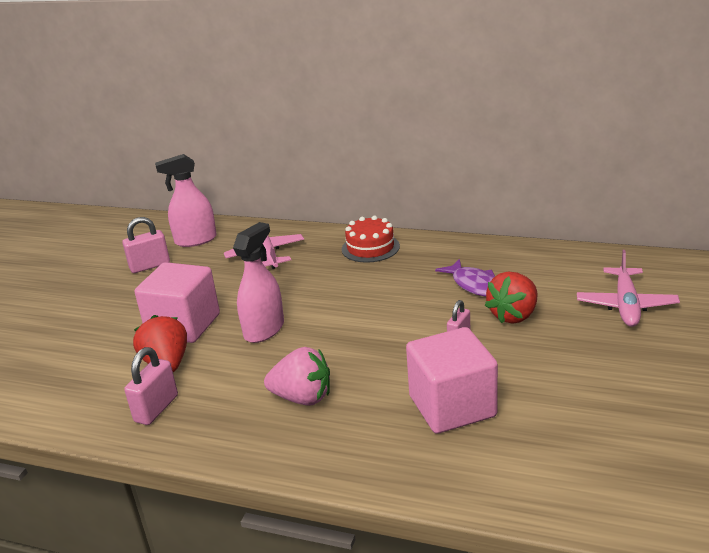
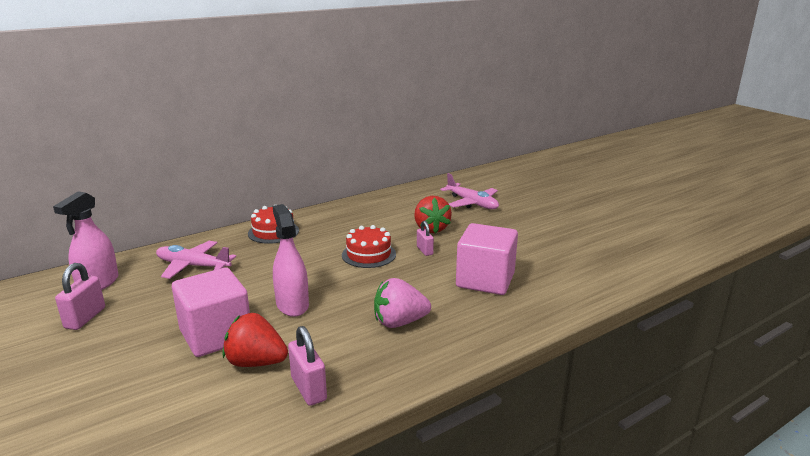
camera: 55 degrees left, 5 degrees down
pink strawberry [264,347,330,406] -> pink strawberry turned 150 degrees counterclockwise [374,278,431,328]
purple fish [435,259,495,296] -> none
none -> red cake [342,225,396,268]

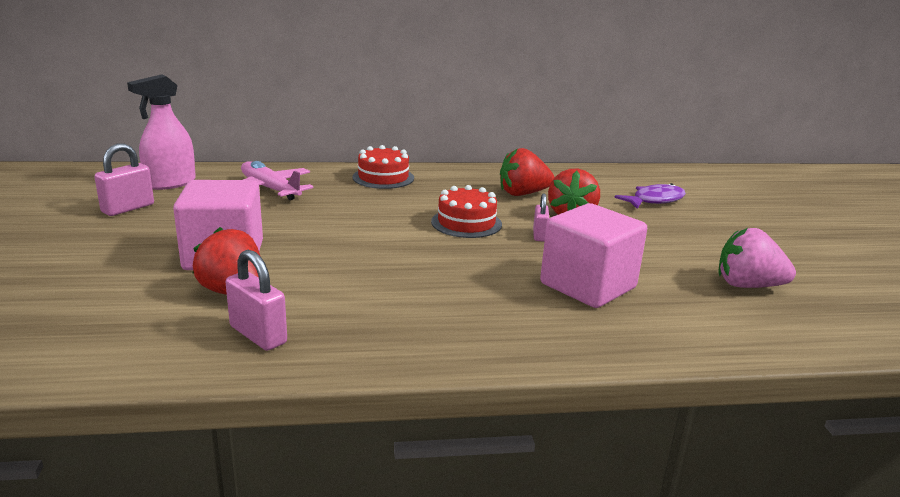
camera: 25 degrees right, 0 degrees up
pink spray bottle [273,204,309,317] -> none
pink padlock [288,326,327,406] -> pink padlock turned 45 degrees counterclockwise [225,250,287,351]
pink strawberry [374,278,431,328] -> pink strawberry moved to [718,228,796,288]
pink plane [440,173,499,209] -> purple fish [614,183,686,209]
none -> red strawberry [500,148,555,196]

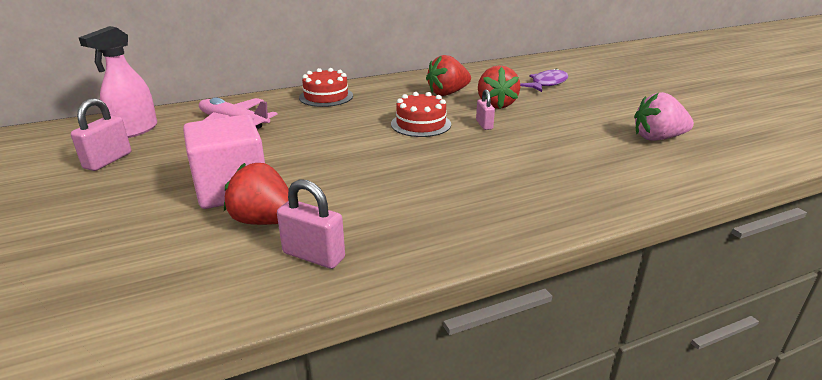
camera: 15 degrees left, 5 degrees up
pink cube [540,203,647,308] -> none

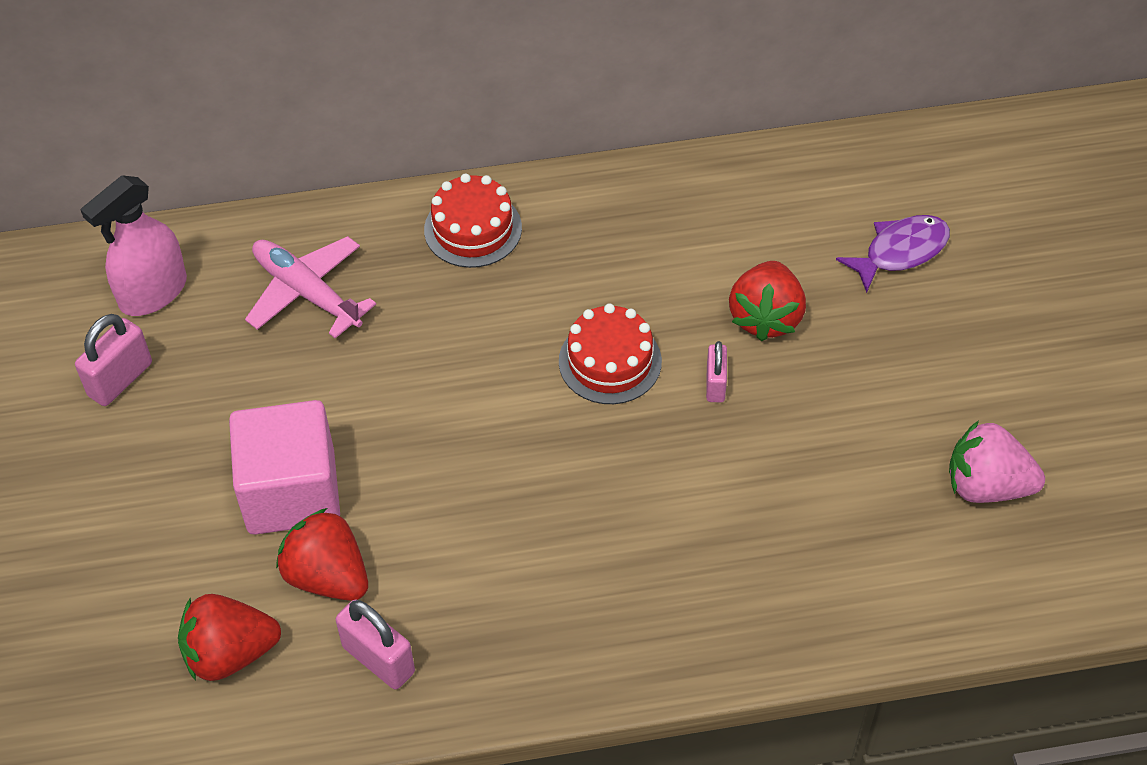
camera: 15 degrees right, 25 degrees up
red strawberry [426,55,471,96] -> red strawberry moved to [178,594,281,681]

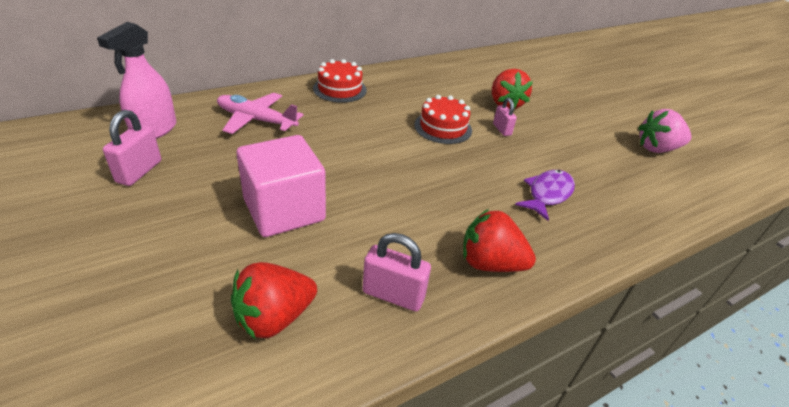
camera: 25 degrees left, 15 degrees down
red strawberry [276,508,368,601] -> red strawberry moved to [463,209,536,272]
purple fish [836,215,950,293] -> purple fish moved to [515,170,575,221]

